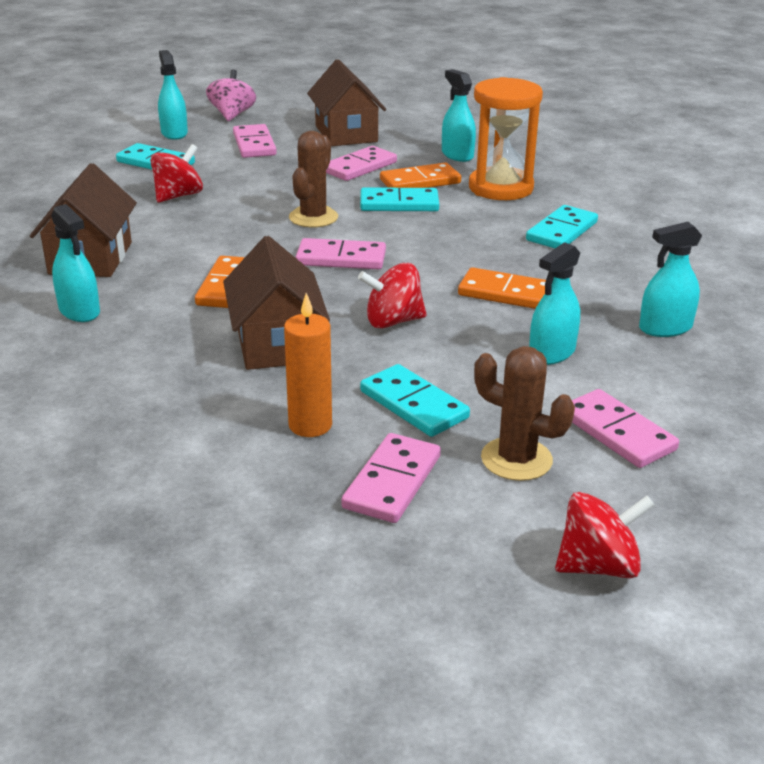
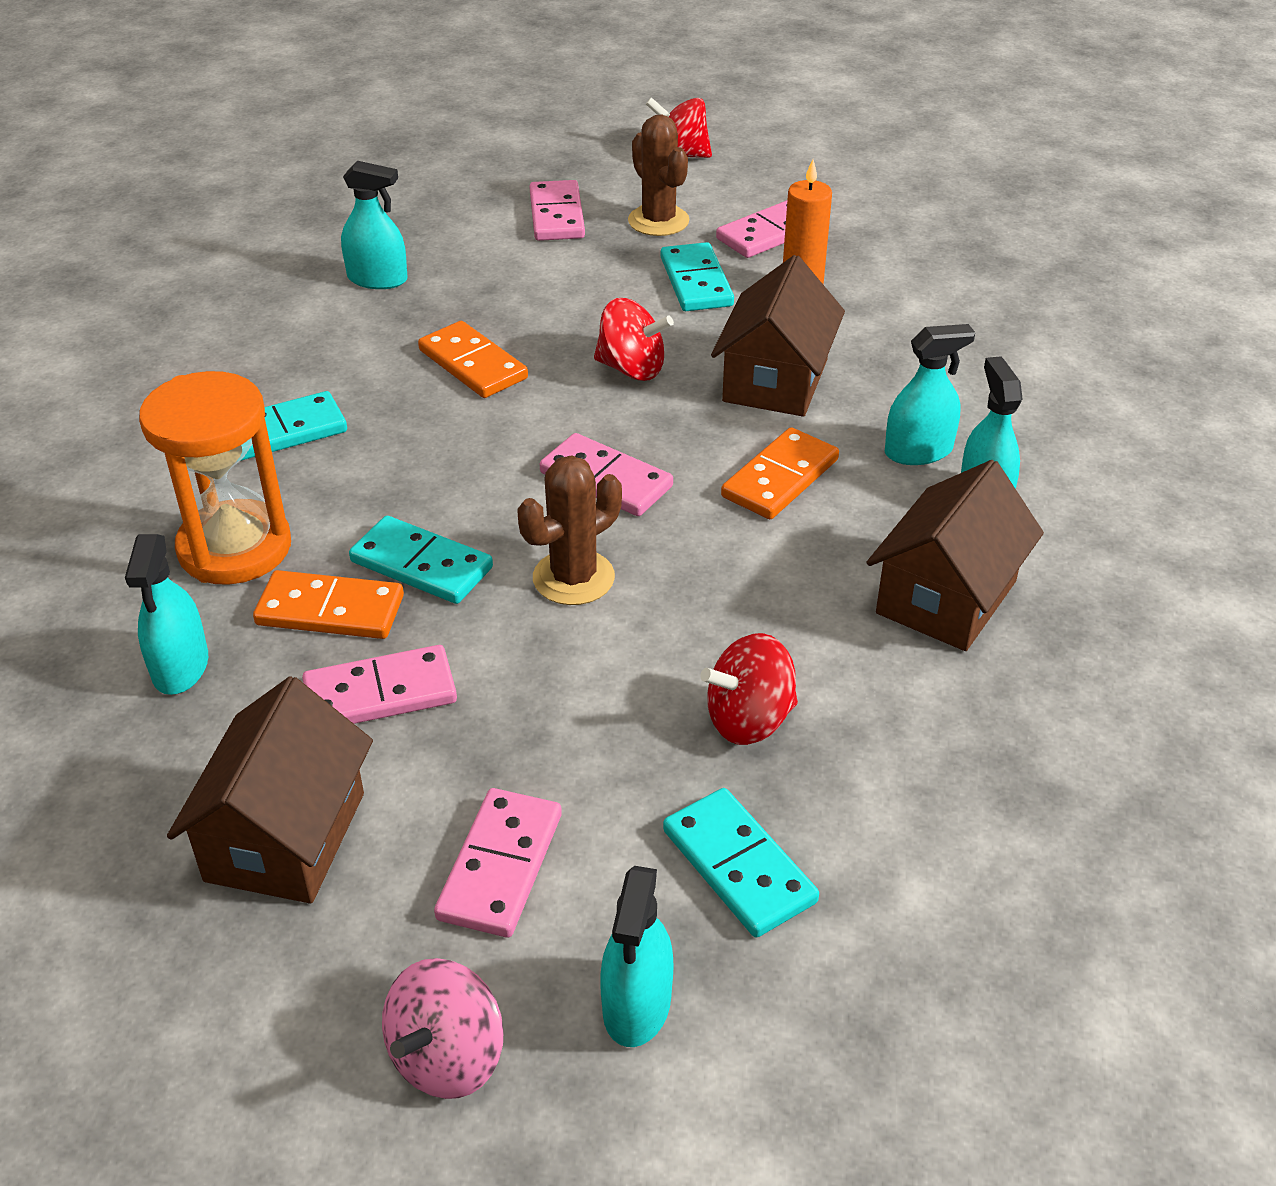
camera: 150 degrees left, 10 degrees up
turquoise spray bottle [529,242,580,365] -> turquoise spray bottle moved to [885,324,975,465]

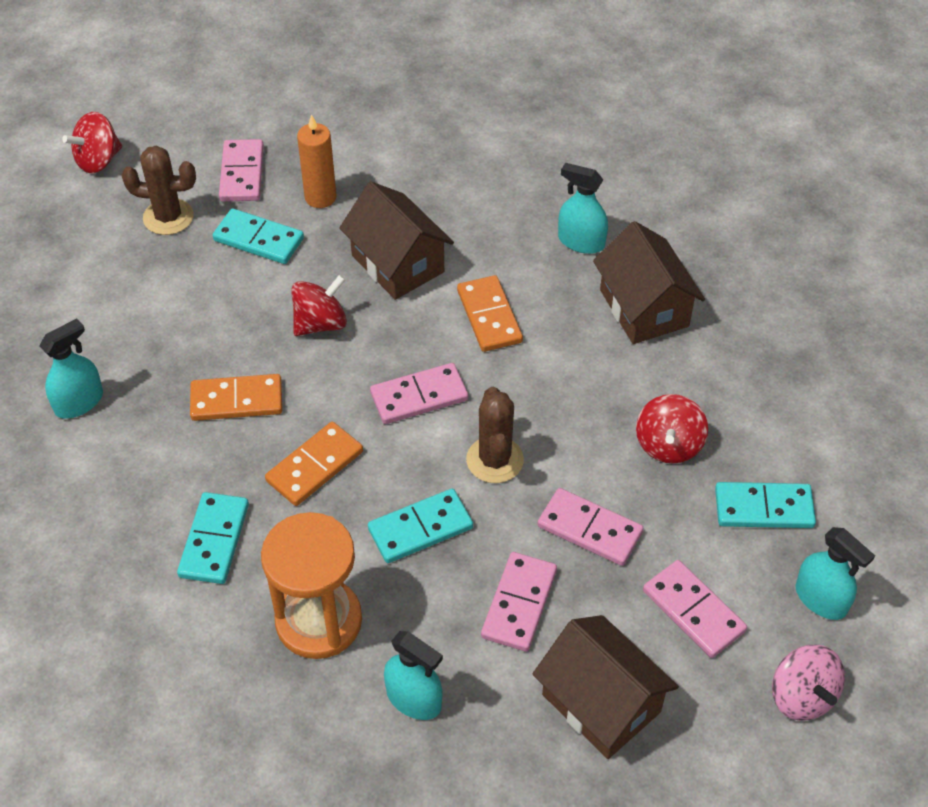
camera: 55 degrees left, 10 degrees up
orange domino [253,570,404,639] -> orange domino moved to [265,422,363,506]
pink domino [529,180,585,241] -> pink domino moved to [537,488,643,566]
turquoise spray bottle [885,324,975,465] -> none

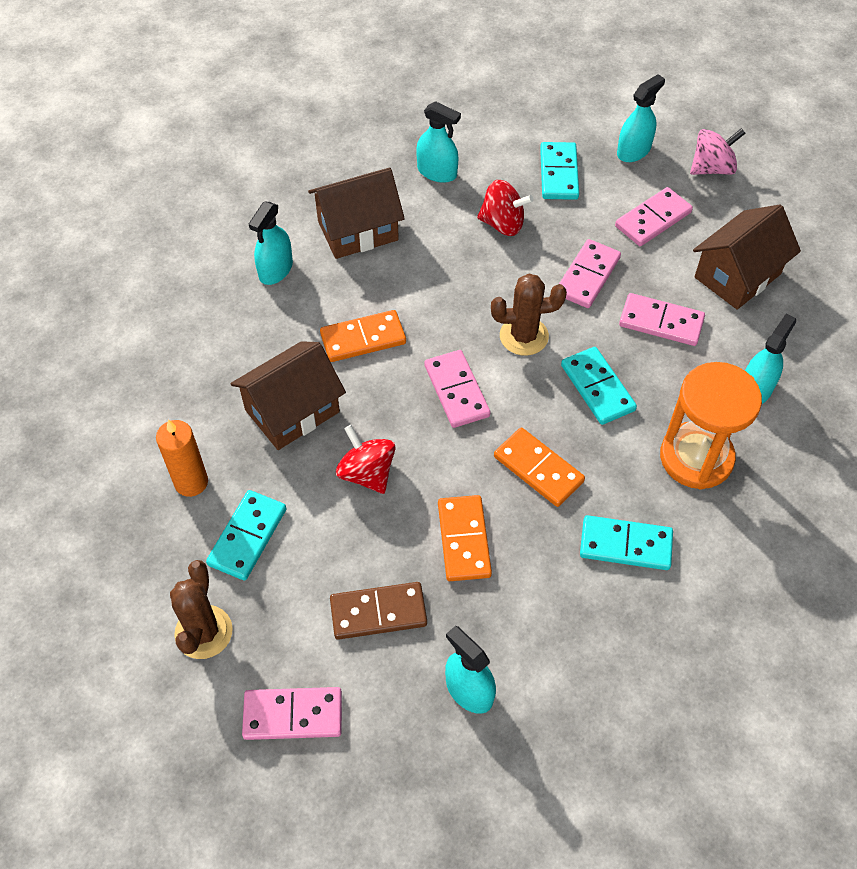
camera: 90 degrees left, 5 degrees up
red spinning top [62,112,122,173] -> none
pink domino [219,139,264,202] -> pink domino moved to [242,687,342,740]
none -> brown domino [330,582,427,640]
none -> turquoise spray bottle [416,101,461,183]

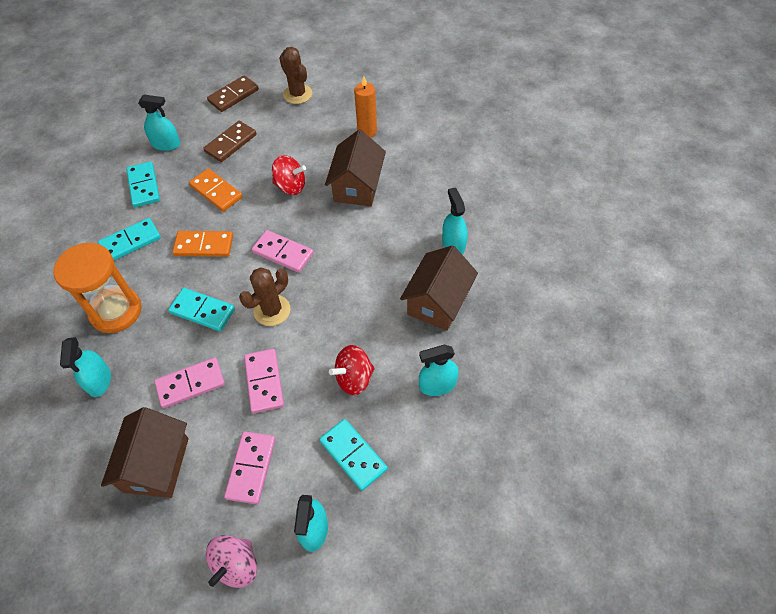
camera: 140 degrees right, 0 degrees up
turquoise domino [206,490,287,581] -> turquoise domino moved to [126,161,160,207]
pink domino [242,687,342,740] -> brown domino [207,75,259,112]
orange domino [320,310,406,362] -> none

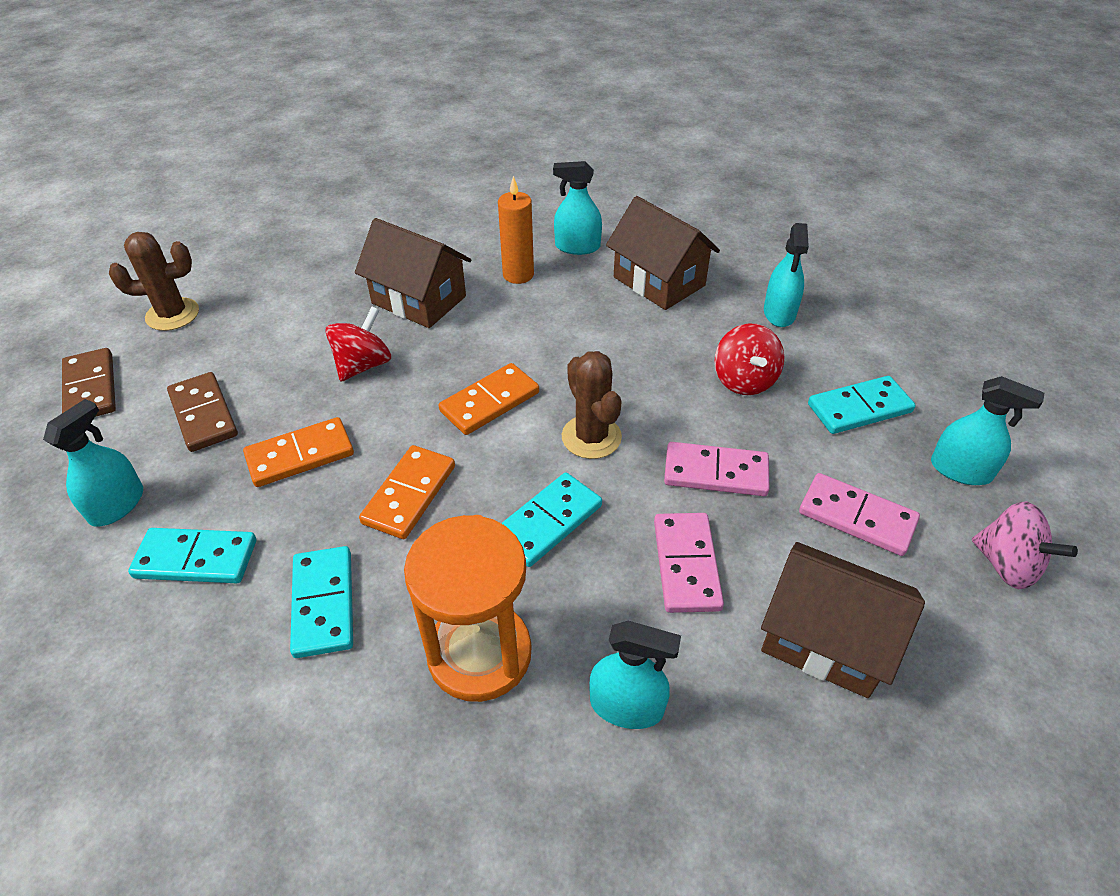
camera: 70 degrees left, 10 degrees down
pink domino [252,230,314,273] -> orange domino [438,363,539,435]
orange candle [354,76,377,137] -> orange candle moved to [498,176,534,284]

